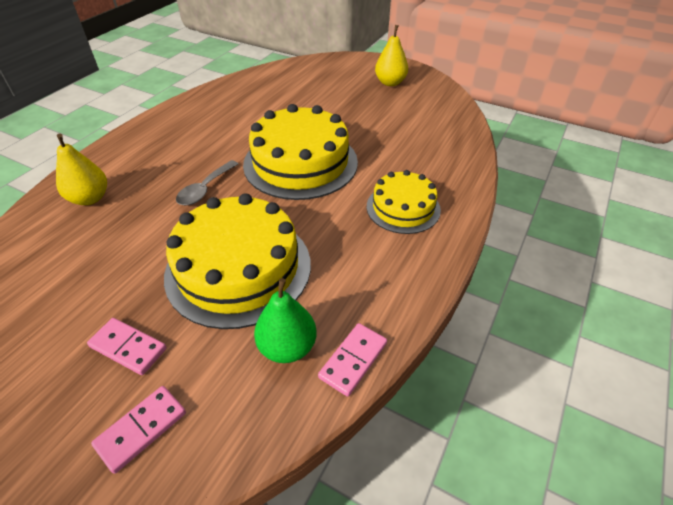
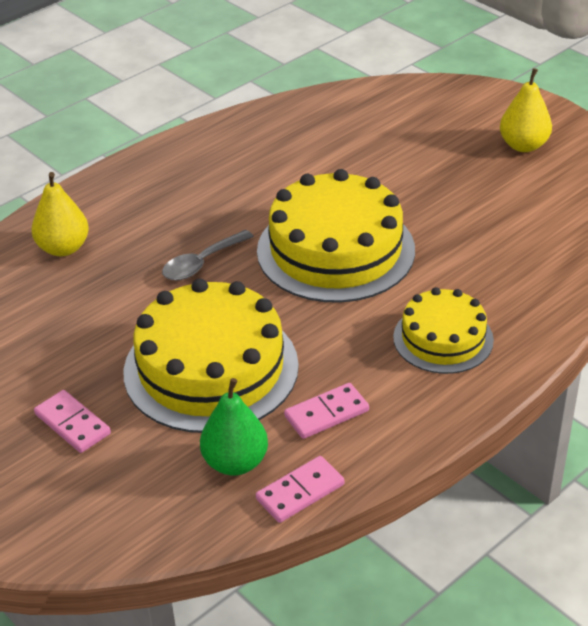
camera: 20 degrees right, 5 degrees down
pink domino [91,386,186,474] -> pink domino moved to [284,383,369,439]

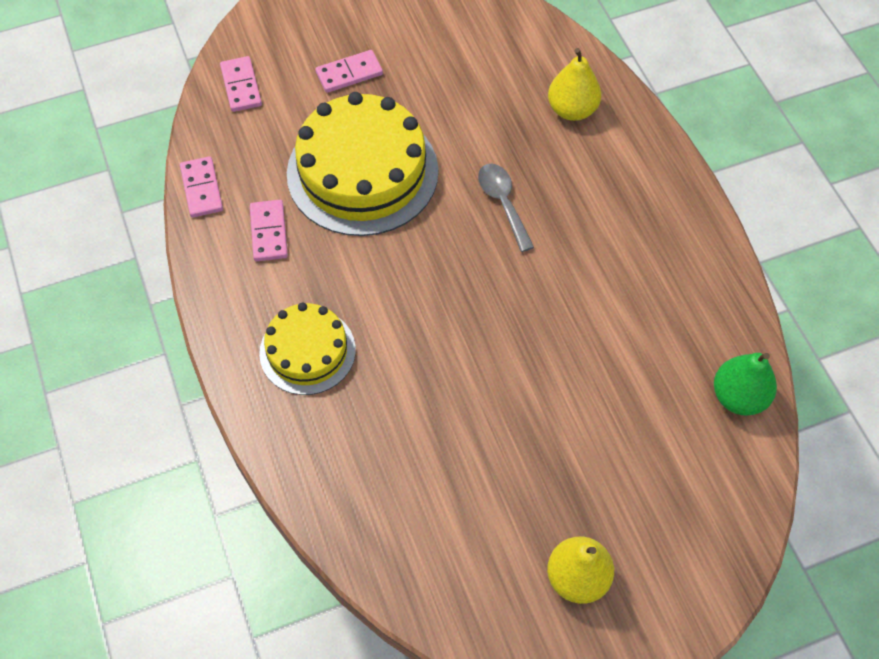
camera: 110 degrees right, 20 degrees up
green pear [200,378,268,476] -> green pear moved to [714,353,777,416]
yellow cake [257,169,415,303] -> none
none -> pink domino [220,56,262,112]

